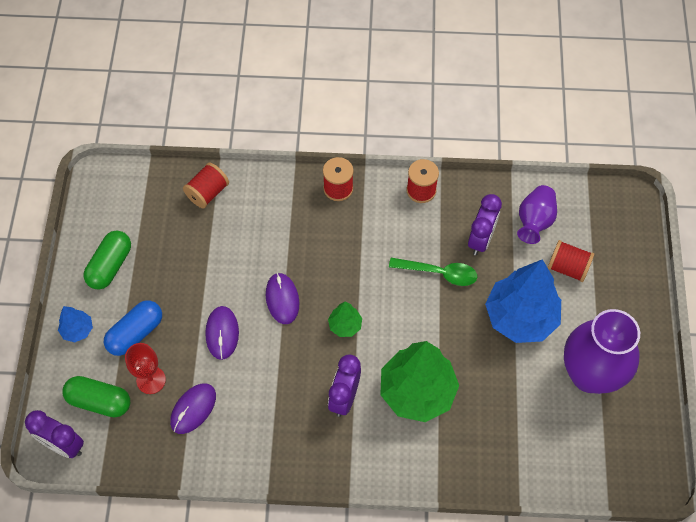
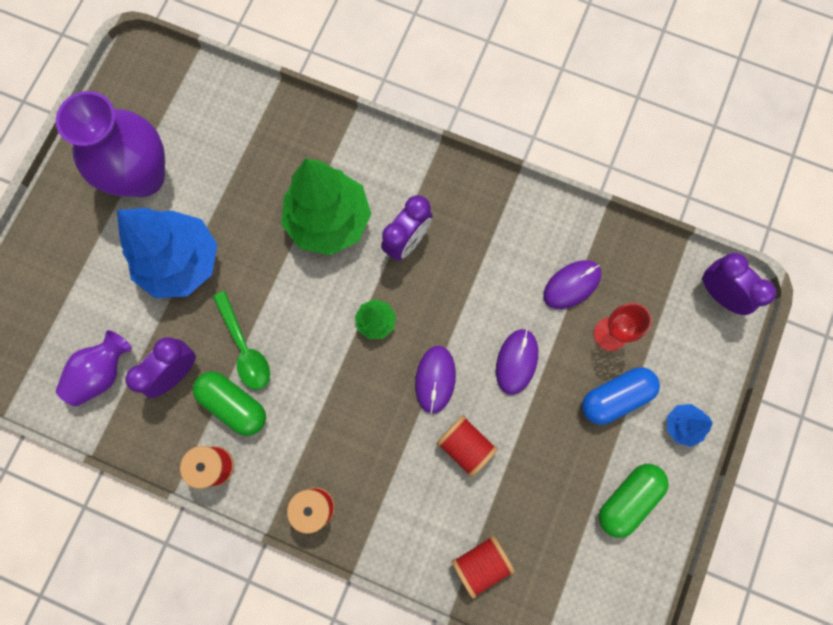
camera: 160 degrees left, 15 degrees up
green capsule [63,376,130,417] -> green capsule moved to [193,372,266,436]
green spoon [389,258,477,286] -> green spoon turned 150 degrees counterclockwise [213,291,270,390]
red spool [547,240,594,282] -> red spool moved to [436,415,498,477]

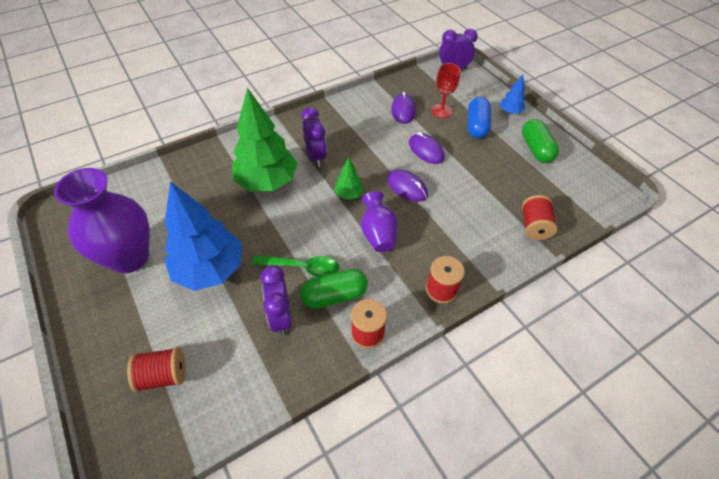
camera: 55 degrees left, 25 degrees down
purple vase [56,330,132,406] -> purple vase moved to [361,191,398,252]
red spool [436,415,498,477] -> red spool moved to [127,347,186,392]

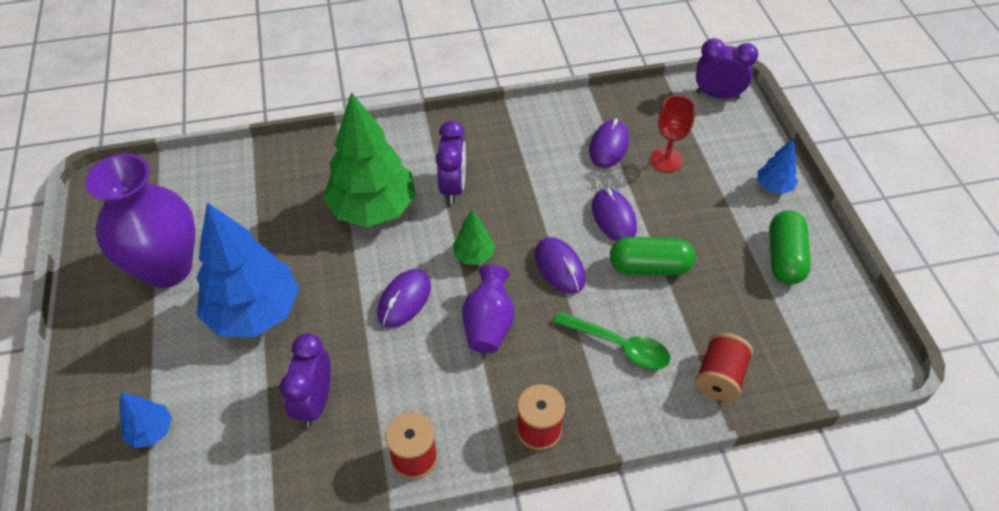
camera: 20 degrees right, 0 degrees up
red spool [127,347,186,392] -> blue tree [120,392,172,448]
green spoon [252,255,339,277] -> green spoon moved to [554,311,671,369]
green capsule [300,269,368,309] -> green capsule moved to [610,237,695,275]
blue capsule [468,97,491,138] -> none
none -> purple mouse [377,269,431,328]

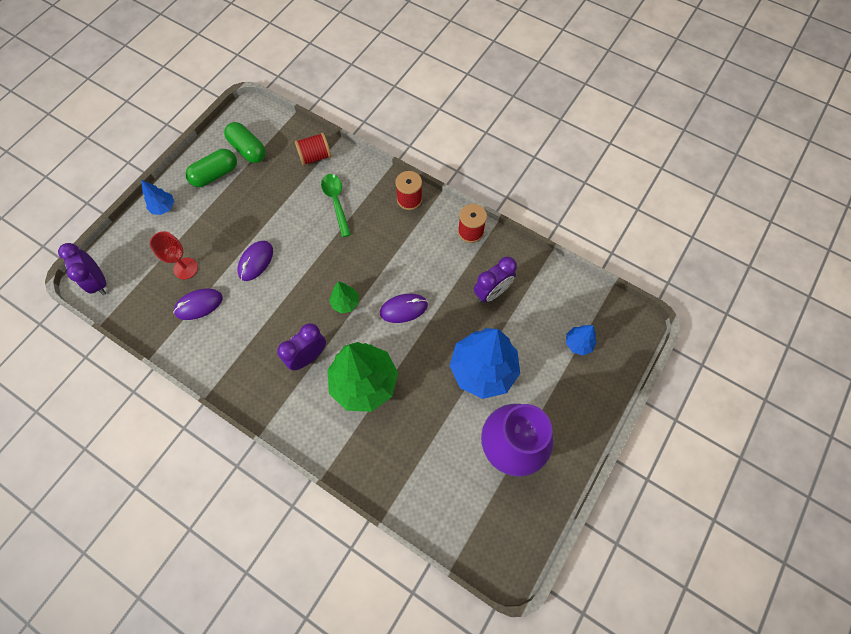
camera: 135 degrees left, 15 degrees up
purple vase [462,265,515,353] -> none
purple mouse [535,237,586,294] -> none
green capsule [610,237,695,275] -> green capsule moved to [224,122,266,163]

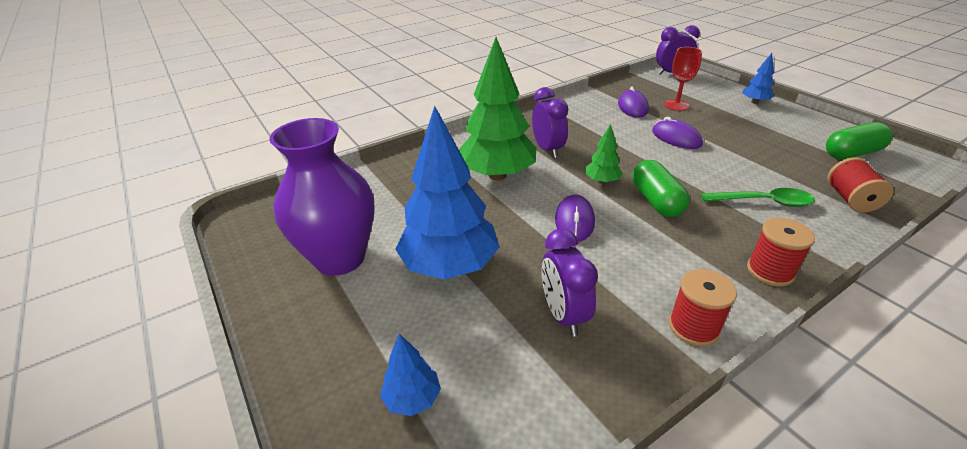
camera: 115 degrees right, 30 degrees down
green capsule [185,149,237,187] -> green capsule moved to [632,160,690,217]

